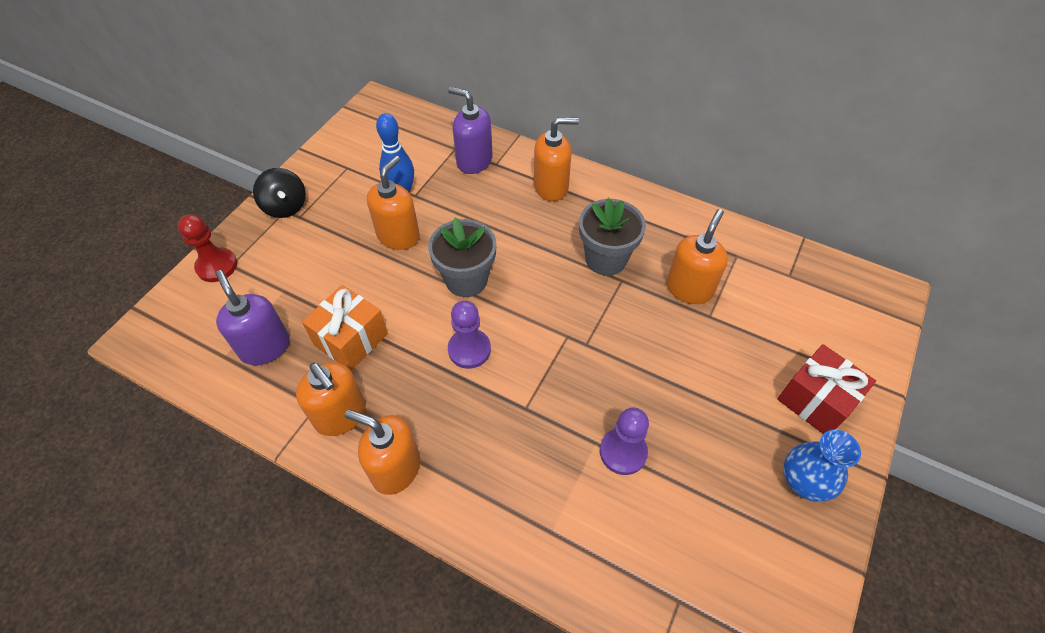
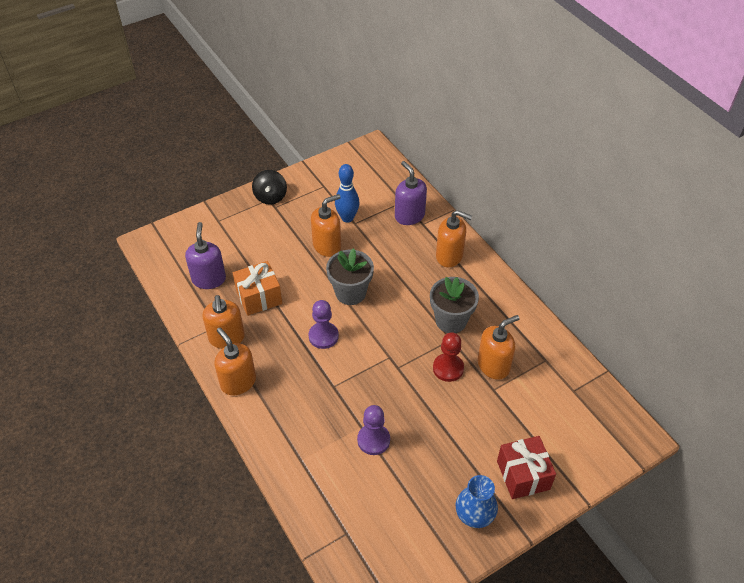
camera: 30 degrees right, 5 degrees down
red pawn [178,214,237,282] -> red pawn moved to [433,332,464,382]

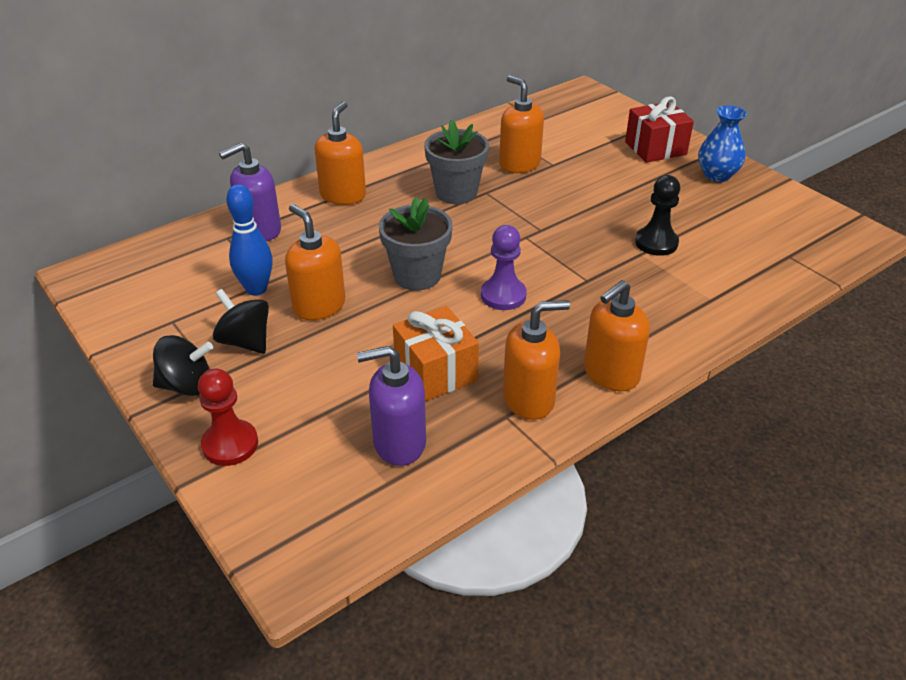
camera: 95 degrees left, 10 degrees down
purple pawn [357,405,390,455] -> black pawn [635,175,680,256]
red pawn [433,332,464,382] -> red pawn moved to [198,368,258,466]
none -> black spinning top [213,289,269,354]

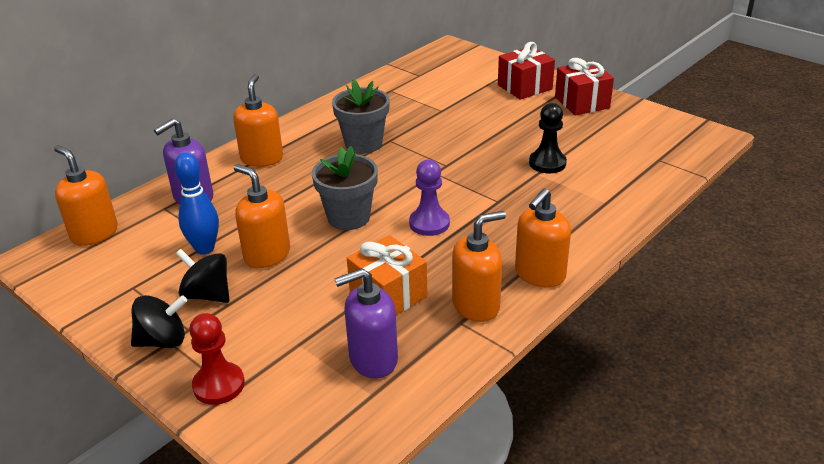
camera: 10 degrees left, 5 degrees down
orange soap dispenser [499,75,544,173] -> orange soap dispenser moved to [54,145,118,246]
blue vase [698,106,747,182] -> red gift [555,58,614,116]

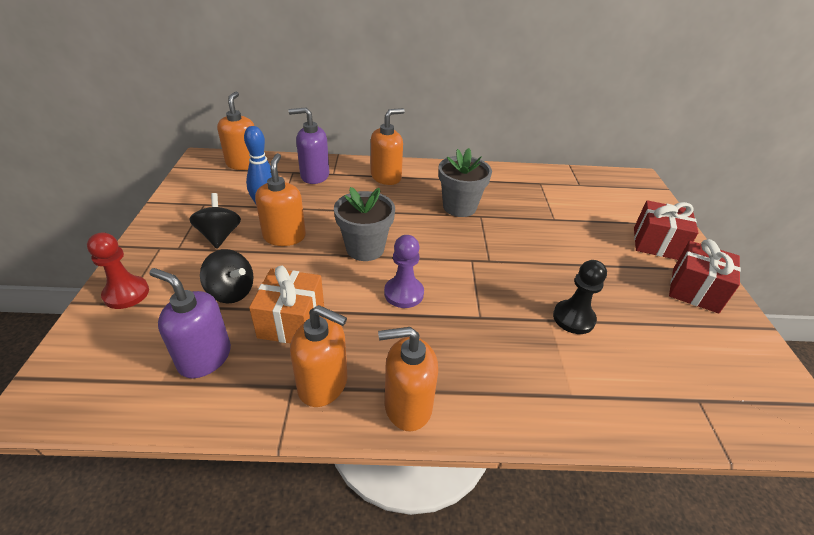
camera: 45 degrees right, 5 degrees up
black spinning top [131,295,187,348] -> black spinning top moved to [200,249,254,304]

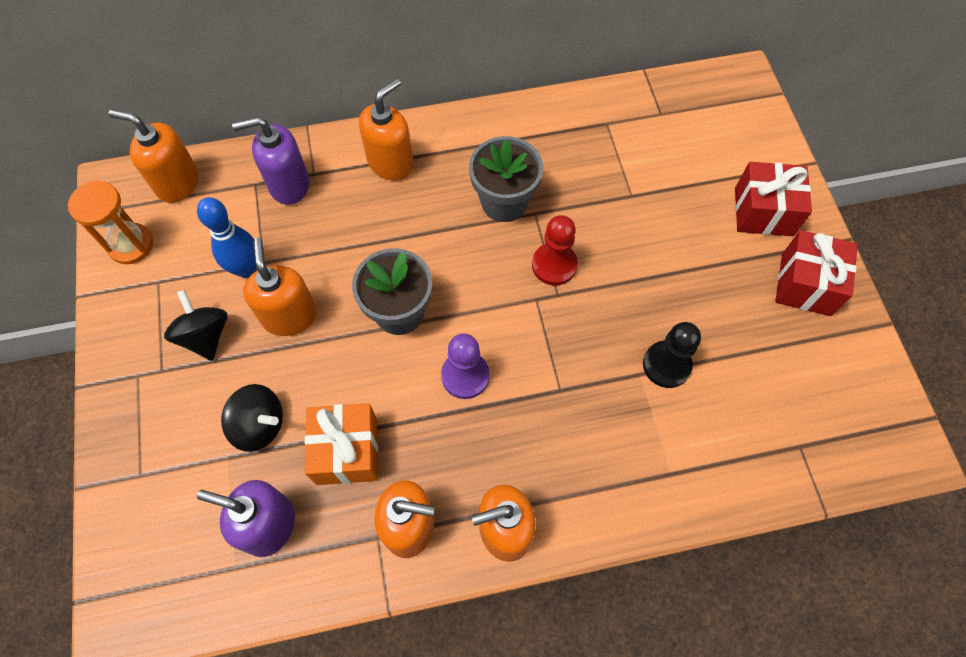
camera: 10 degrees left, 25 degrees up
red pawn [87,232,149,309] -> red pawn moved to [532,215,578,285]
orange soap dispenser [217,92,254,170] -> orange soap dispenser turned 60 degrees counterclockwise [108,110,199,203]
none -> orange hourglass [68,180,153,264]

